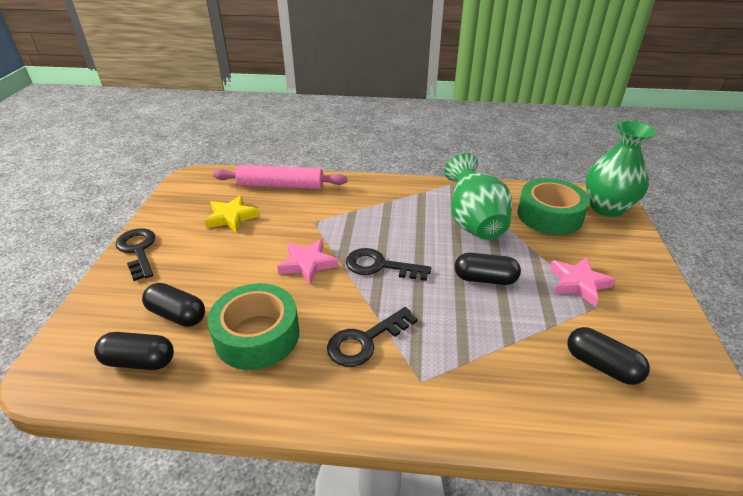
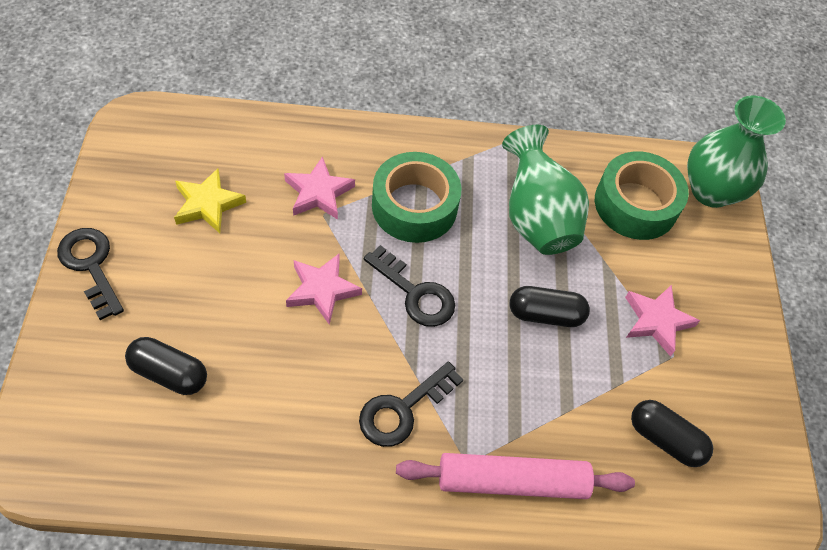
camera: 10 degrees left, 20 degrees up
black capsule [94,332,174,370] -> none
green tape [208,283,299,370] -> green tape moved to [372,152,462,243]
pink rolling pin [213,165,347,189] -> pink rolling pin moved to [396,453,635,499]
black key [346,248,431,281] -> black key turned 150 degrees counterclockwise [364,245,455,327]
none -> pink star [284,156,355,220]

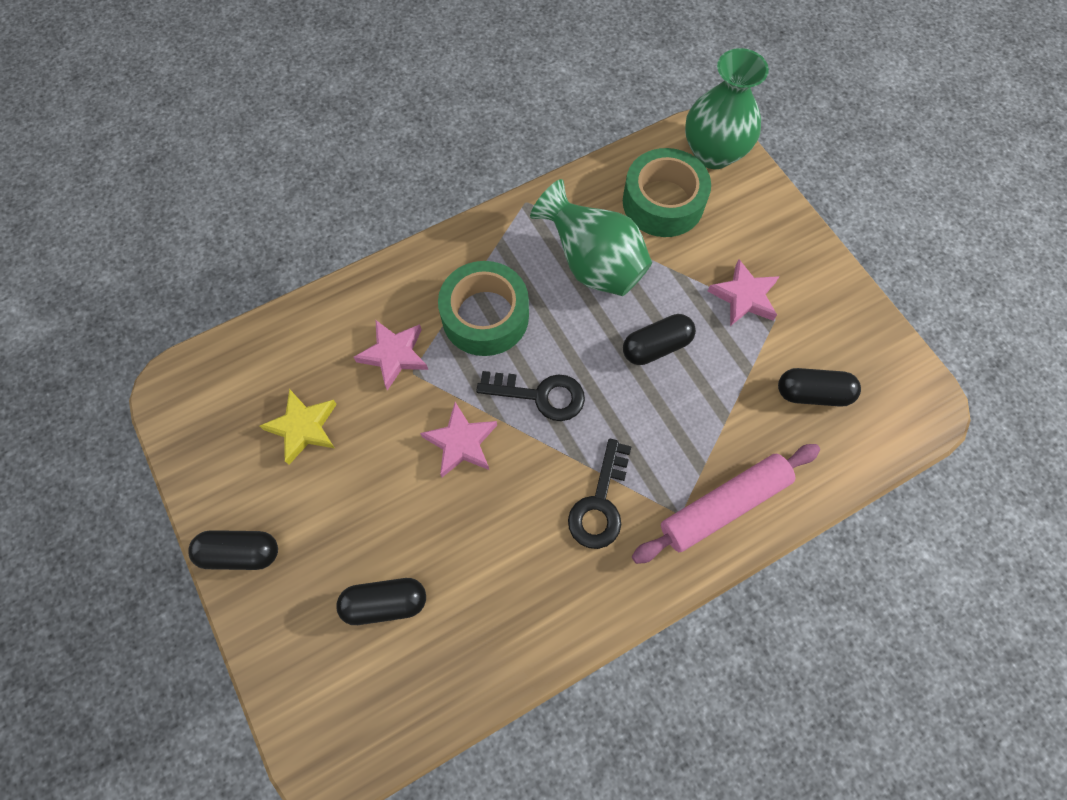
camera: 25 degrees left, 10 degrees up
black key [57,228,124,320] -> black capsule [188,530,278,570]

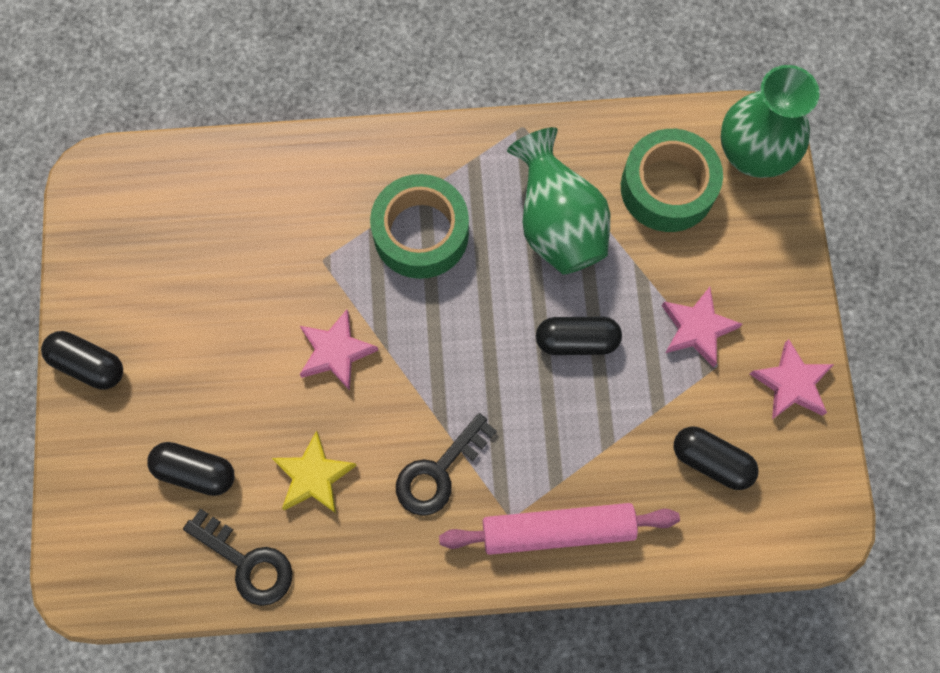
camera: 25 degrees right, 5 degrees up
yellow star [260,389,337,465] -> yellow star moved to [272,431,357,513]
pink star [354,320,428,390] -> pink star moved to [750,339,834,419]
black key [476,371,585,421] -> black key moved to [183,509,293,606]

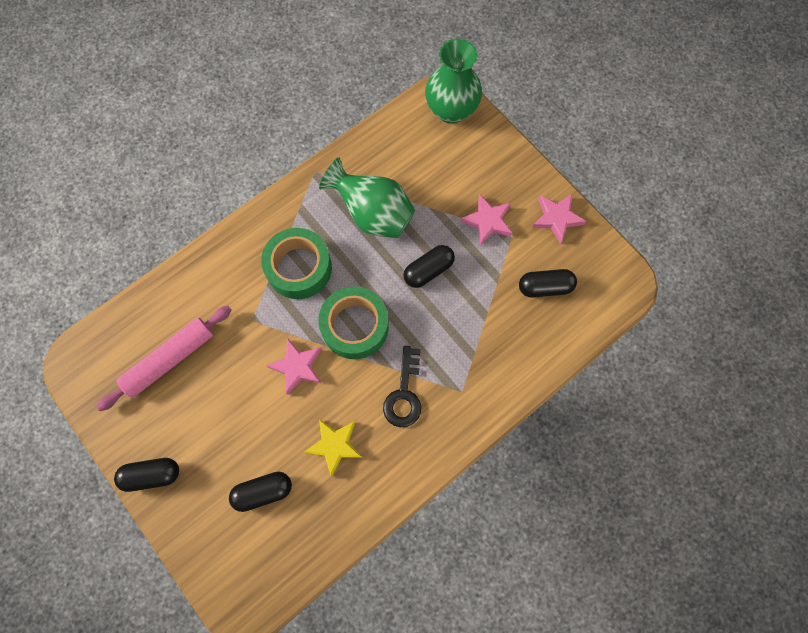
camera: 35 degrees left, 0 degrees up
black key [183,509,293,606] -> none
pink rolling pin [439,503,680,555] -> pink rolling pin moved to [96,306,232,411]
green tape [621,129,723,232] -> green tape moved to [318,286,389,359]

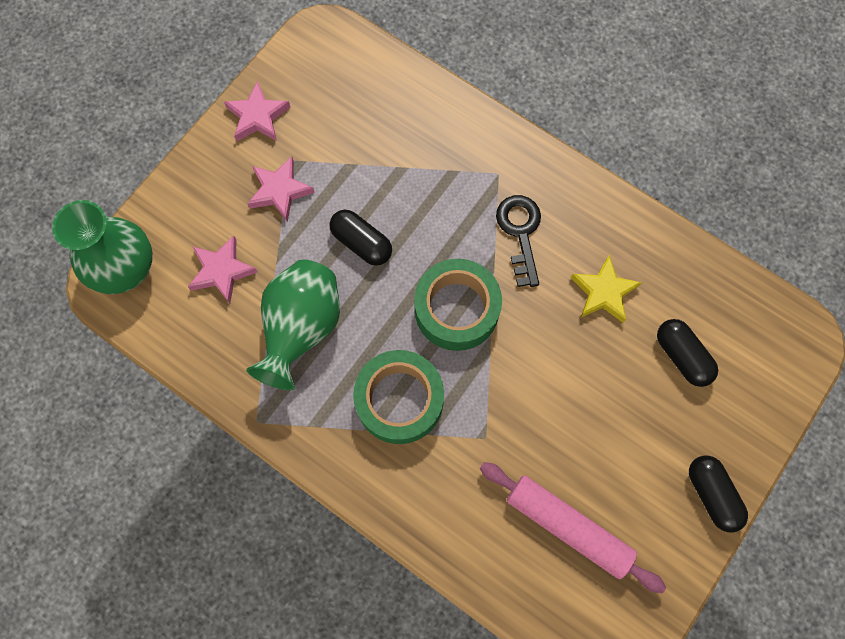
camera: 105 degrees left, 0 degrees up
pink star [267,338,322,395] -> pink star moved to [188,235,258,303]
black key [383,346,421,427] -> black key turned 90 degrees counterclockwise [496,195,541,287]
black capsule [519,269,577,298] -> none

